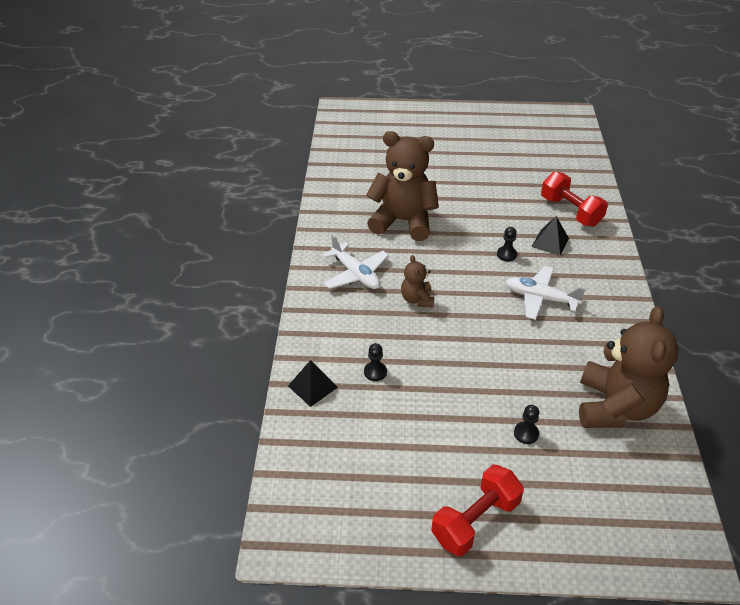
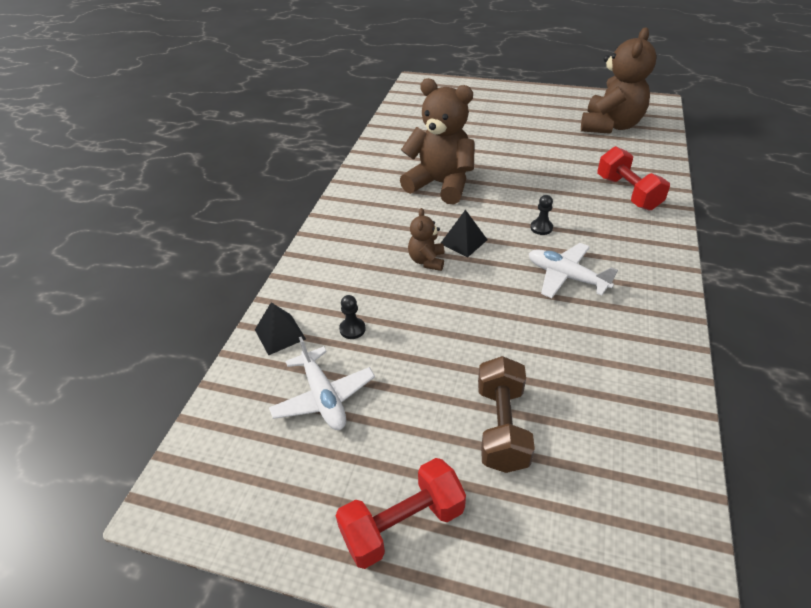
camera: 15 degrees right, 0 degrees up
white plane [322,235,389,289] -> white plane moved to [269,337,375,430]
black pawn [514,405,539,444] -> brown dumbbell [478,356,535,473]
black pyramid [532,216,569,256] -> black pyramid moved to [441,210,488,257]
brown teddy bear [579,306,679,428] -> brown teddy bear moved to [581,27,656,134]

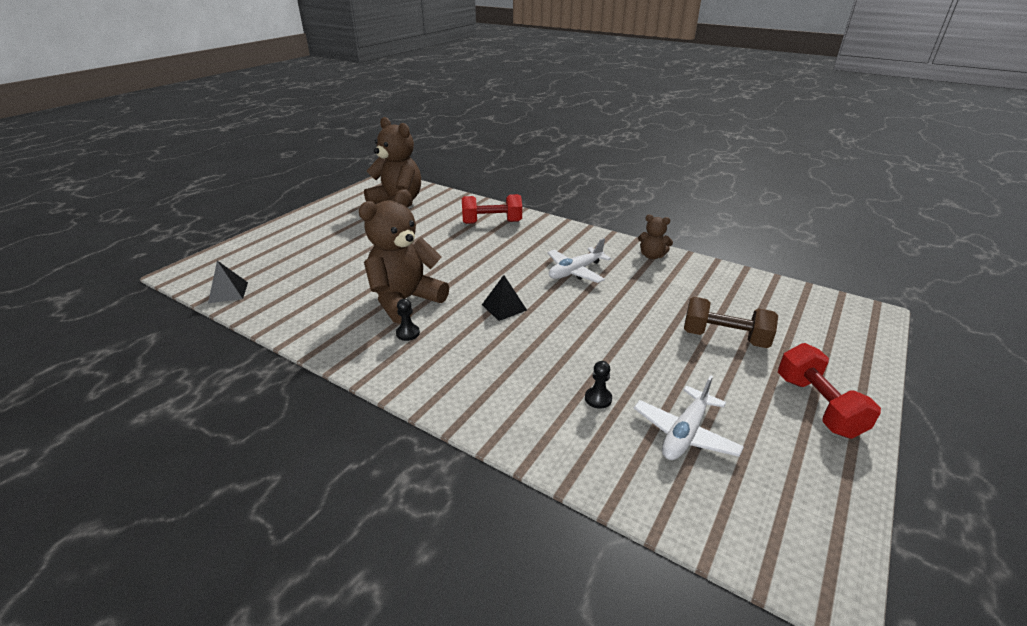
camera: 75 degrees left, 10 degrees down
black pyramid [255,302,306,355] -> black pyramid moved to [208,261,248,303]
white plane [269,337,375,430] -> white plane turned 135 degrees clockwise [634,375,744,460]
brown teddy bear [408,208,445,271] -> brown teddy bear moved to [638,215,673,259]
black pawn [531,195,553,235] -> black pawn moved to [396,299,420,341]

